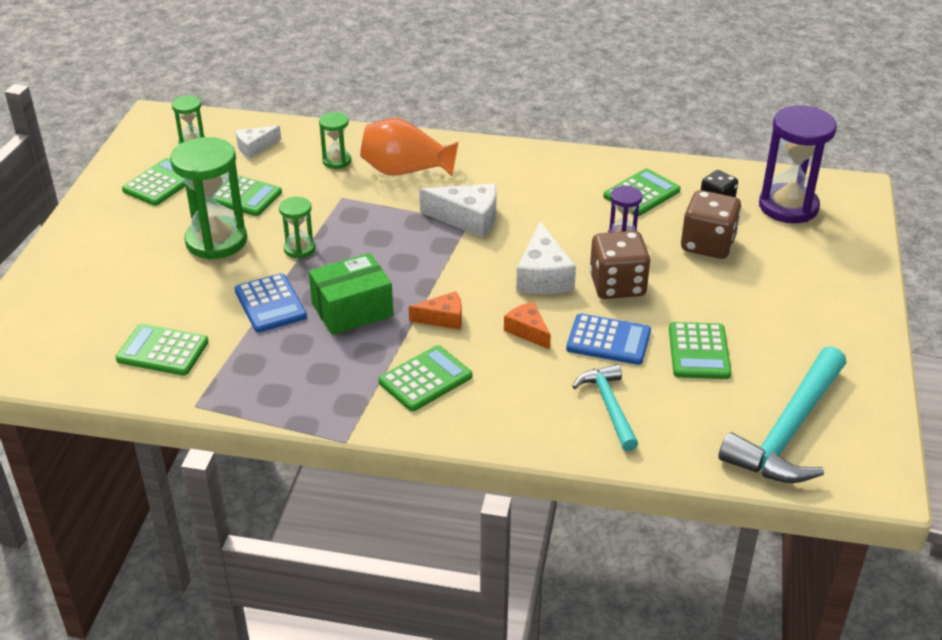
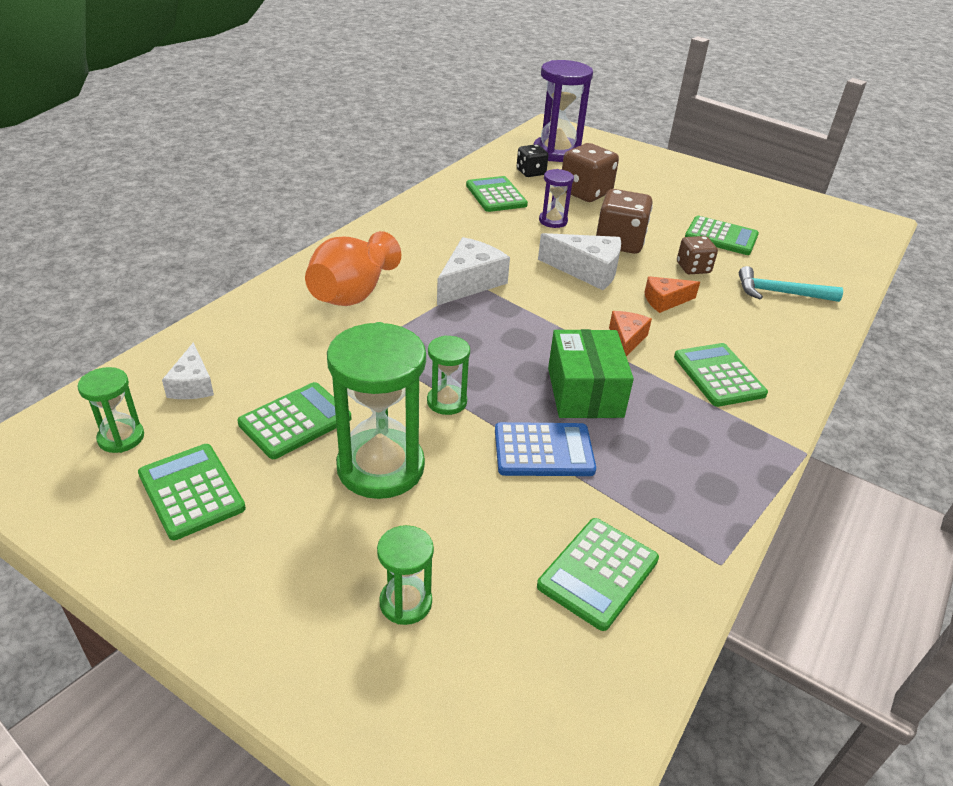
camera: 70 degrees left, 0 degrees up
green hourglass [319,112,351,169] -> green hourglass moved to [377,525,434,625]
blue calculator [566,313,651,365] -> brown dice [677,236,718,274]
turquoise hammer [718,346,847,483] -> none

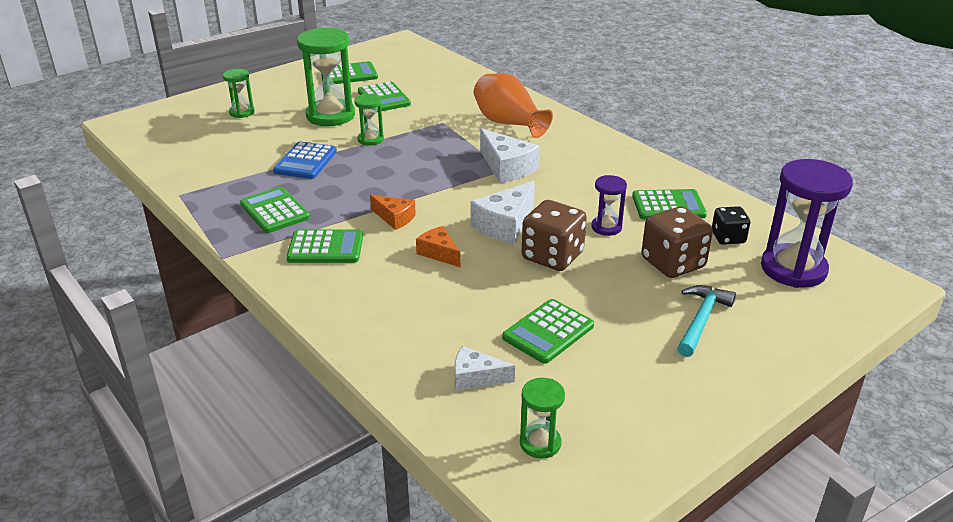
camera: 110 degrees right, 5 degrees down
green hourglass [78,367,144,453] -> green hourglass moved to [520,378,565,459]
white cheese [162,342,214,399] -> white cheese moved to [454,346,515,391]
green calculator [537,518,659,631] -> green calculator moved to [240,187,310,233]
green box [548,329,634,418] -> none
orange cheese [644,276,700,313] -> orange cheese turned 45 degrees counterclockwise [416,226,460,267]
brown dice [677,236,718,274] -> none
turquoise hammer [739,266,843,302] -> turquoise hammer moved to [677,285,736,357]

